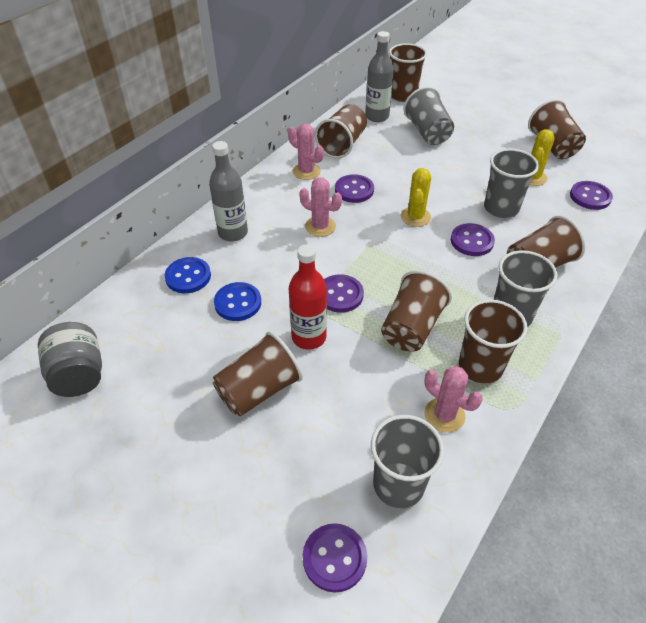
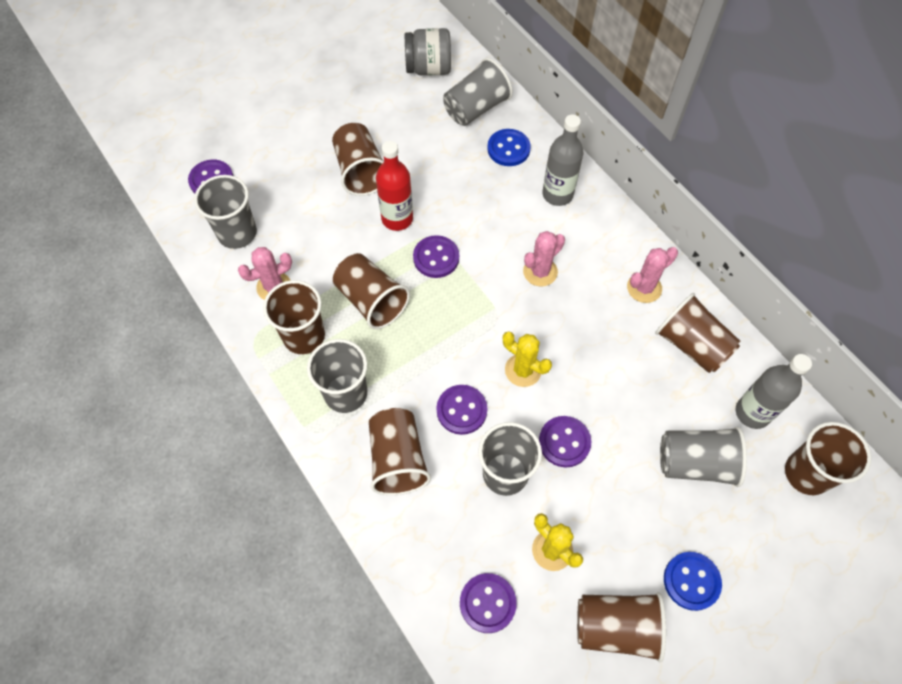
camera: 110 degrees right, 15 degrees up
blue button [214,282,261,321] -> blue button moved to [664,552,722,611]
purple button [335,174,374,203] -> purple button moved to [539,416,591,468]
none -> grey cup [443,58,513,126]

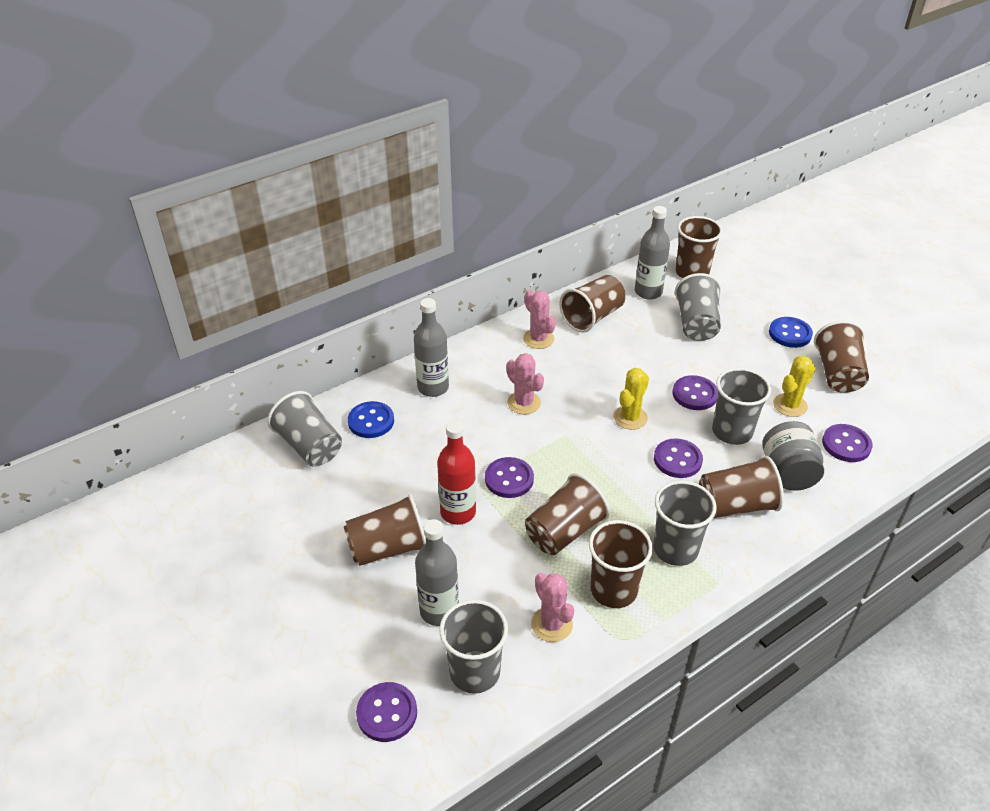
camera: 90 degrees left, 20 degrees down
grey jar [405,28,451,76] -> grey jar moved to [762,421,824,491]
none -> grey bottle [415,519,459,626]

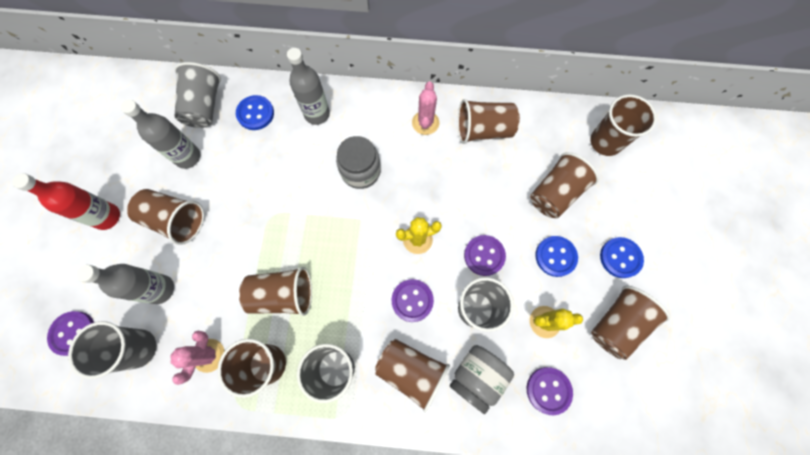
camera: 40 degrees right, 30 degrees up
red bottle [437,421,476,525] -> red bottle moved to [12,173,120,230]
purple button [485,457,534,498] -> none
pink cactus [506,353,544,415] -> grey jar [336,136,381,189]
grey bottle [635,206,670,300] -> grey bottle moved to [120,99,200,169]
grey cup [675,273,721,341] -> brown cup [530,152,599,218]
none -> blue button [535,236,578,277]

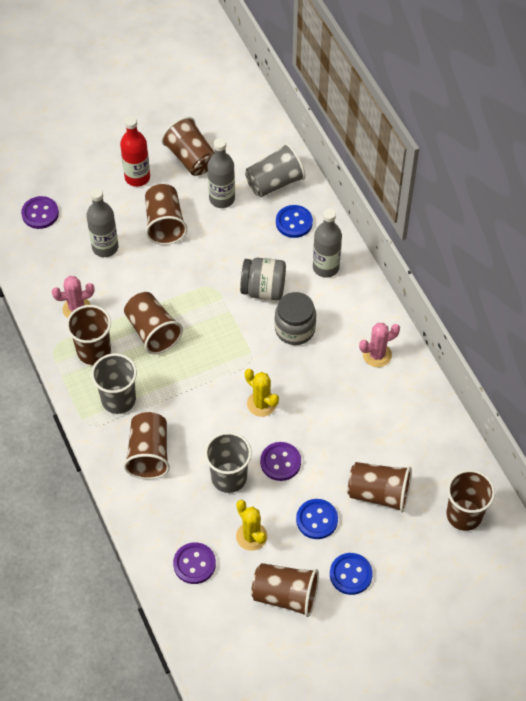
camera: 60 degrees right, 15 degrees down
grey cup [68,321,157,379] -> none
purple button [392,279,434,322] -> none
grey jar [450,345,514,414] -> grey jar moved to [240,258,286,300]
brown cup [458,99,520,144] -> brown cup moved to [161,117,215,176]

